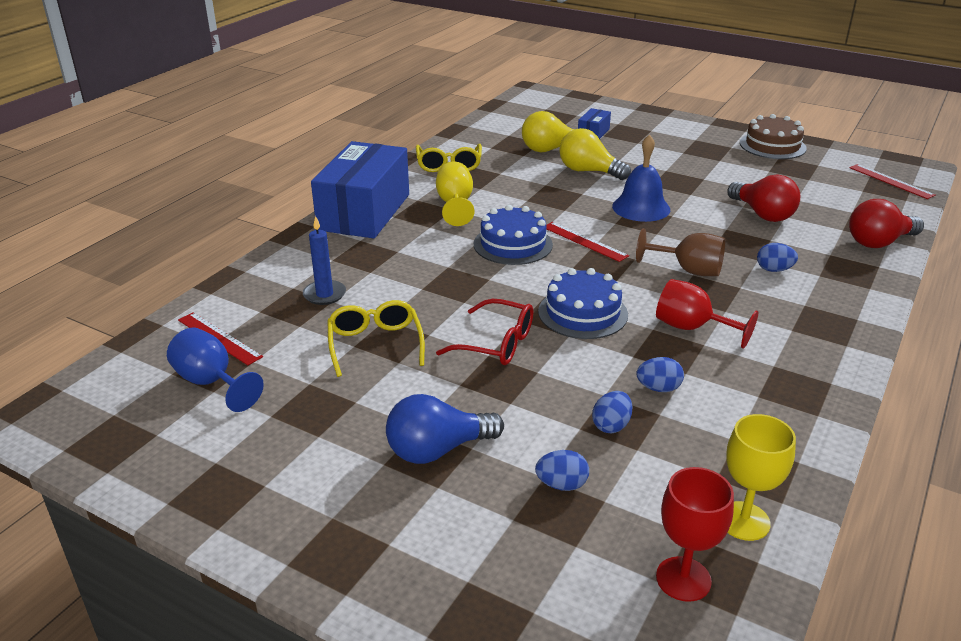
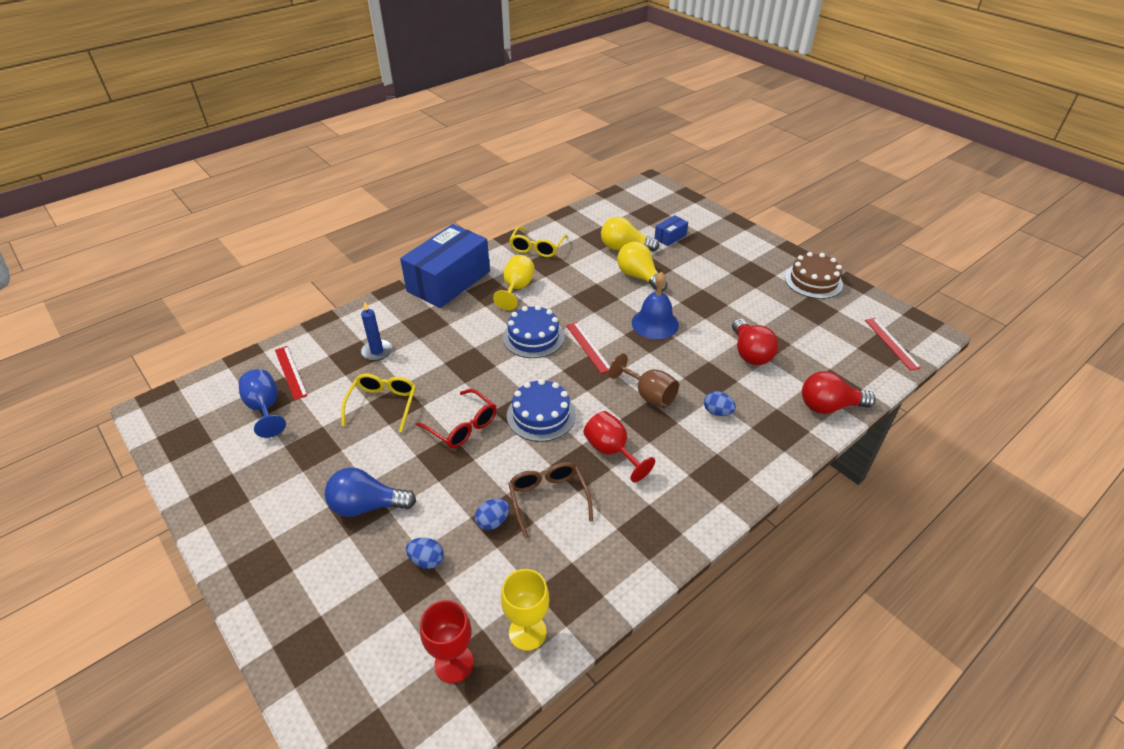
camera: 20 degrees right, 10 degrees up
blue egg [636,357,684,392] -> brown glasses [508,462,593,539]

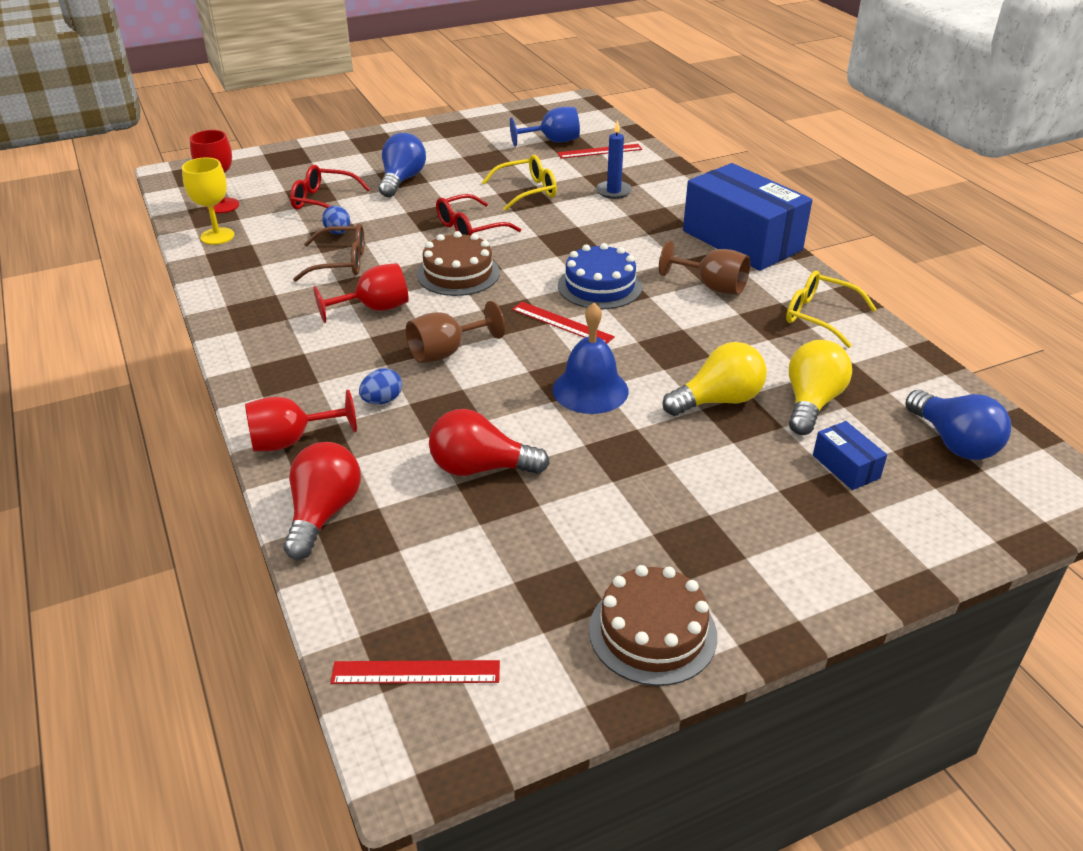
camera: 105 degrees right, 5 degrees down
yellow glasses [341,374,416,432] -> yellow glasses turned 45 degrees counterclockwise [482,155,557,211]
blue egg [406,538,444,569] -> red glasses [290,165,370,210]
yellow goblet [493,255,534,310] -> brown goblet [659,241,750,295]
blue cake [507,379,576,442] -> brown cake [417,231,500,296]
red ruler [566,322,610,374] -> red ruler turned 45 degrees clockwise [512,302,615,344]
none -> red goblet [245,389,357,452]
none -> blue light bulb [905,390,1011,460]

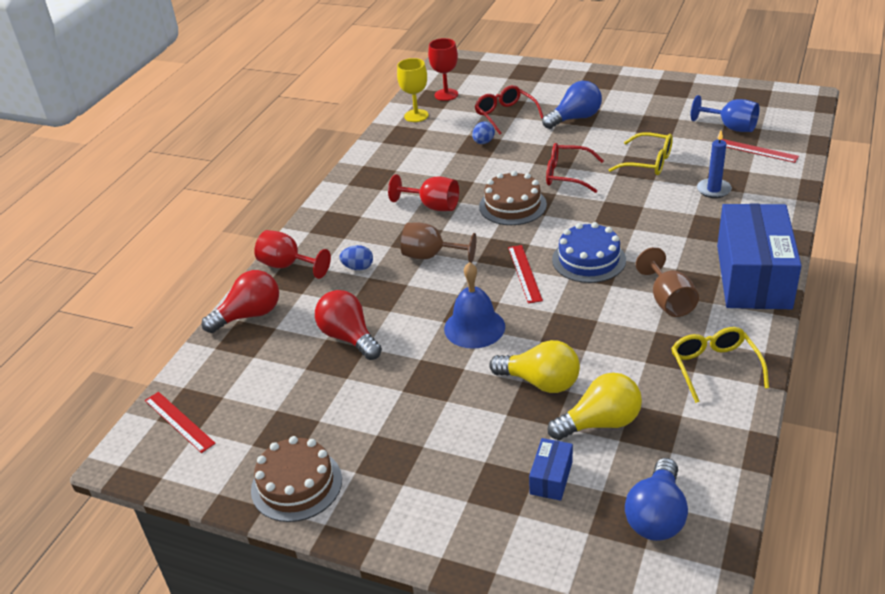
camera: 50 degrees right, 0 degrees up
brown glasses [293,223,364,282] -> none

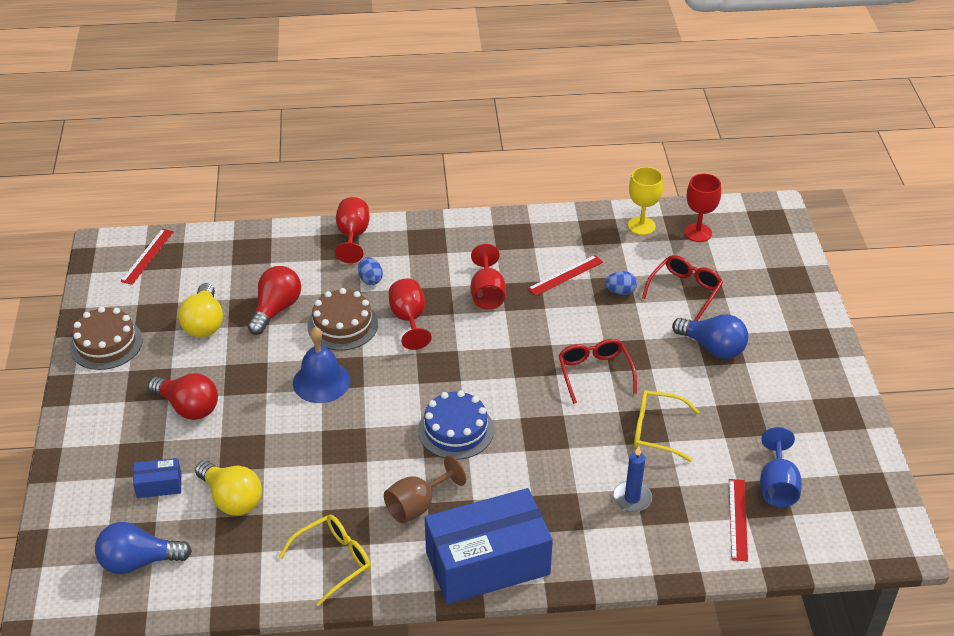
camera: 60 degrees right, 5 degrees up
red light bulb [202,270,279,333] -> red light bulb moved to [148,373,218,420]
brown goblet [401,223,476,263] -> red goblet [389,279,431,350]
brown cake [479,171,547,225] -> brown cake moved to [307,288,378,351]
yellow light bulb [489,340,580,393] -> yellow light bulb moved to [178,283,223,338]
red ruler [508,245,543,304] -> red ruler moved to [528,255,603,296]
yellow glasses [609,132,673,175] -> yellow glasses turned 105 degrees clockwise [634,390,699,462]

